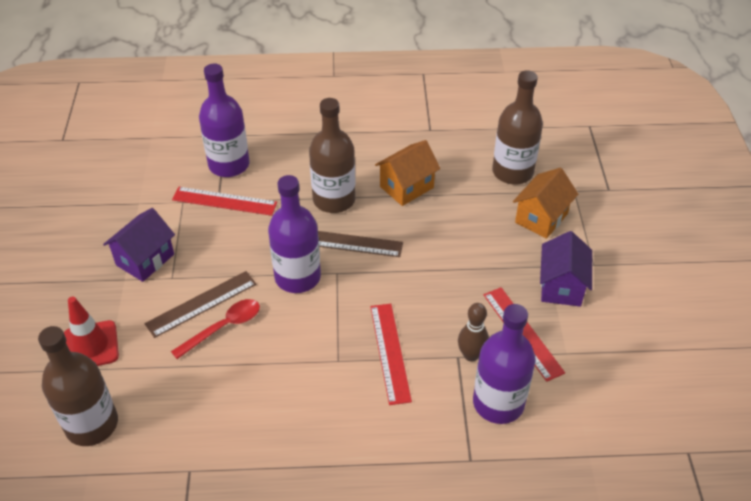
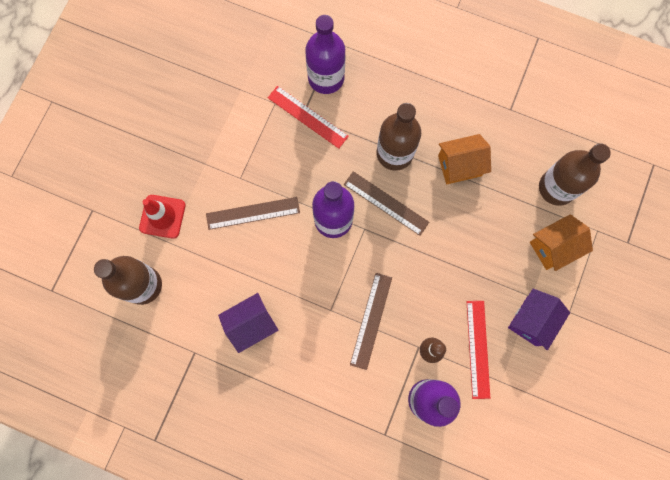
camera: 25 degrees right, 30 degrees up
purple house [103,208,175,282] -> purple house moved to [218,293,278,353]
red spoon [171,299,260,359] -> none
red ruler [370,304,412,405] -> brown ruler [350,273,392,370]

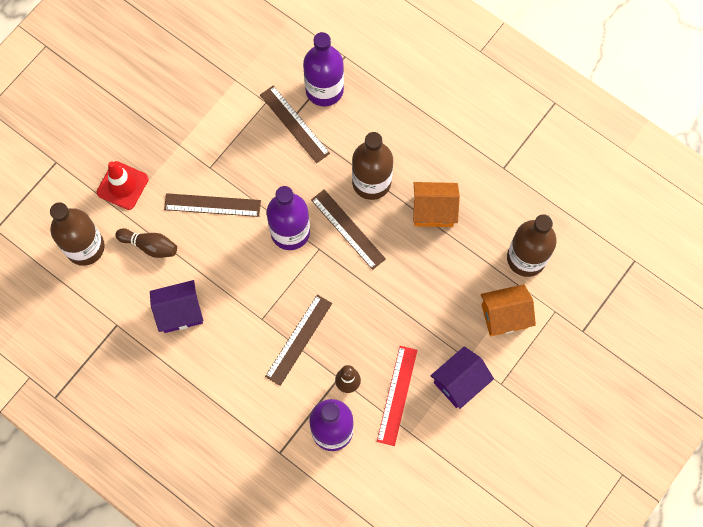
camera: 15 degrees right, 5 degrees down
red ruler [268,86,349,149] -> brown ruler [260,85,330,163]
none -> brown bowling pin [115,228,177,258]

